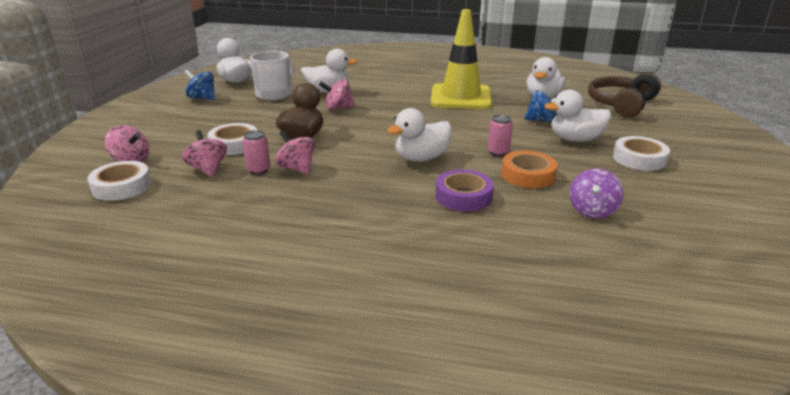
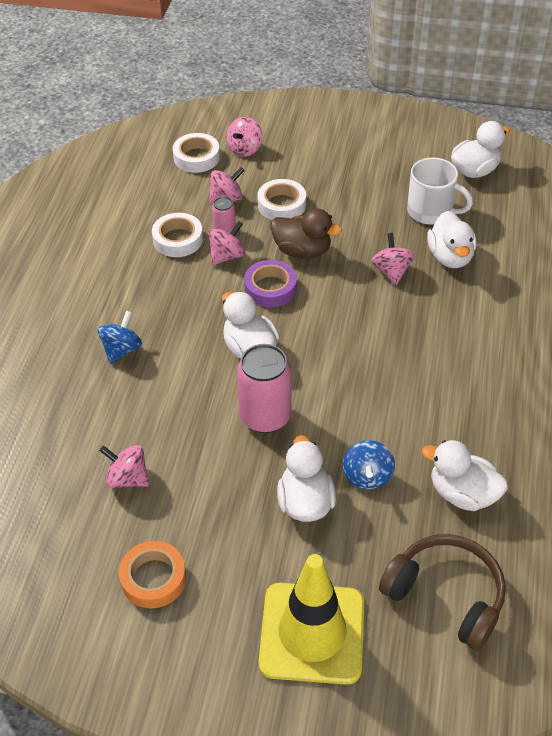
camera: 90 degrees right, 20 degrees up
blue spinning top [184,70,215,100] -> blue spinning top moved to [98,311,142,364]
yellow traffic cone [431,9,492,109] -> yellow traffic cone moved to [259,554,364,685]
purple tape [435,169,494,212] -> purple tape moved to [244,260,297,308]
pink can [488,115,513,156] -> pink can [237,344,291,433], size x1.98
orange tape [501,151,558,188] -> orange tape moved to [119,541,186,608]
purple spinning top [569,168,624,219] -> pink spinning top [99,445,150,488]
white tape [613,136,670,171] -> white tape moved to [152,213,203,257]

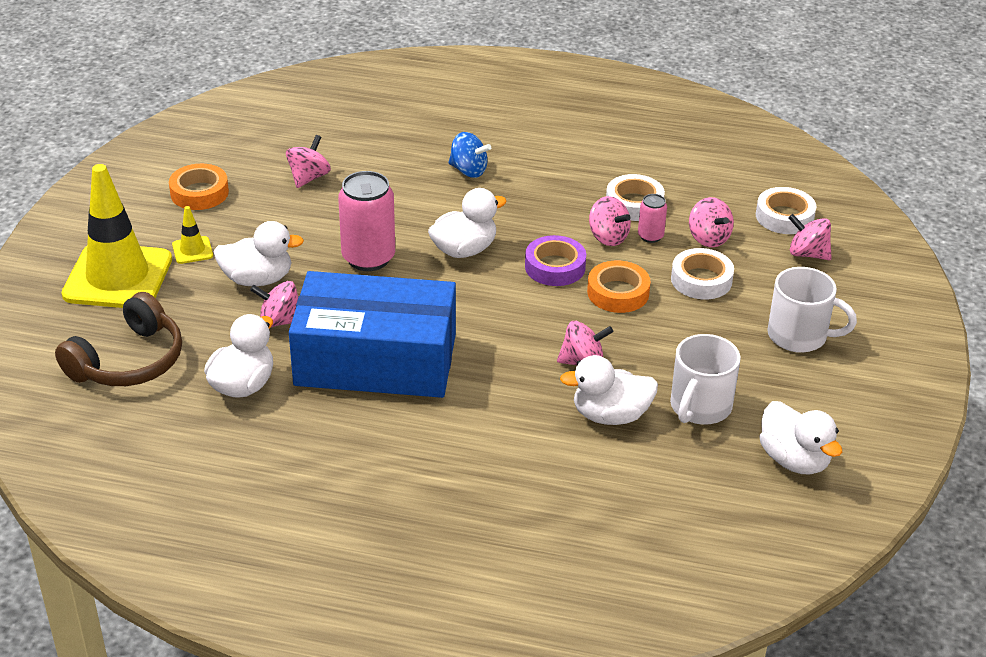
camera: 90 degrees right, 10 degrees down
brown duck [270,209,342,259] -> orange tape [587,260,651,313]
blue spinning top [343,440,395,490] -> pink spinning top [250,281,298,327]
none -> yellow traffic cone [172,206,213,264]
none -> blue box [289,271,456,398]
none -> white mug [767,267,857,353]

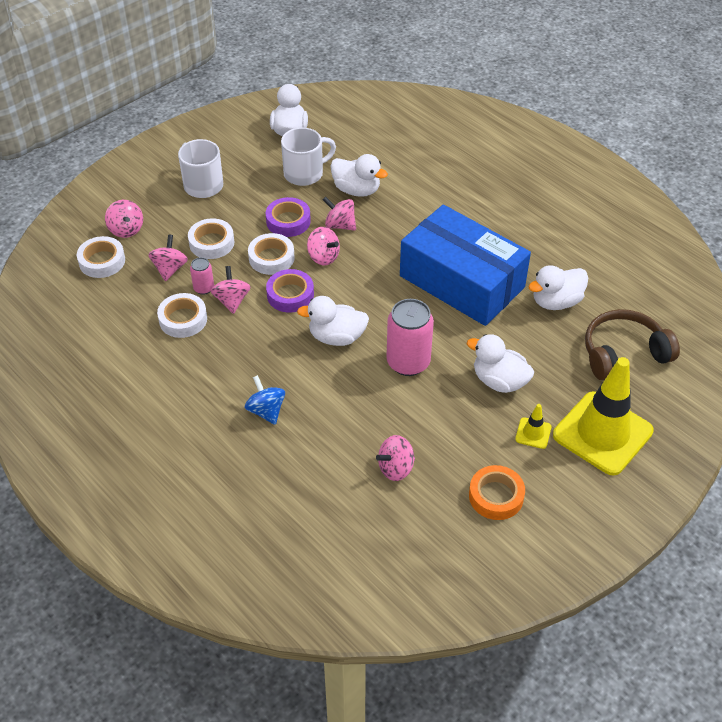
camera: 145 degrees left, 10 degrees up
pink spinning top [250,281,298,327] -> pink spinning top moved to [307,227,340,265]
orange tape [587,260,651,313] -> white tape [248,233,295,275]
none -> purple tape [266,197,311,237]

